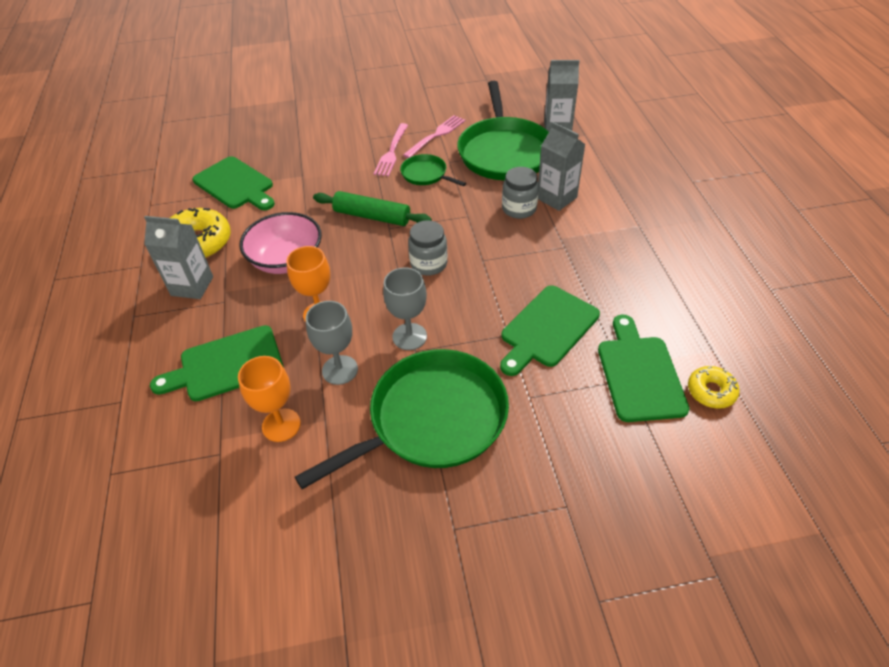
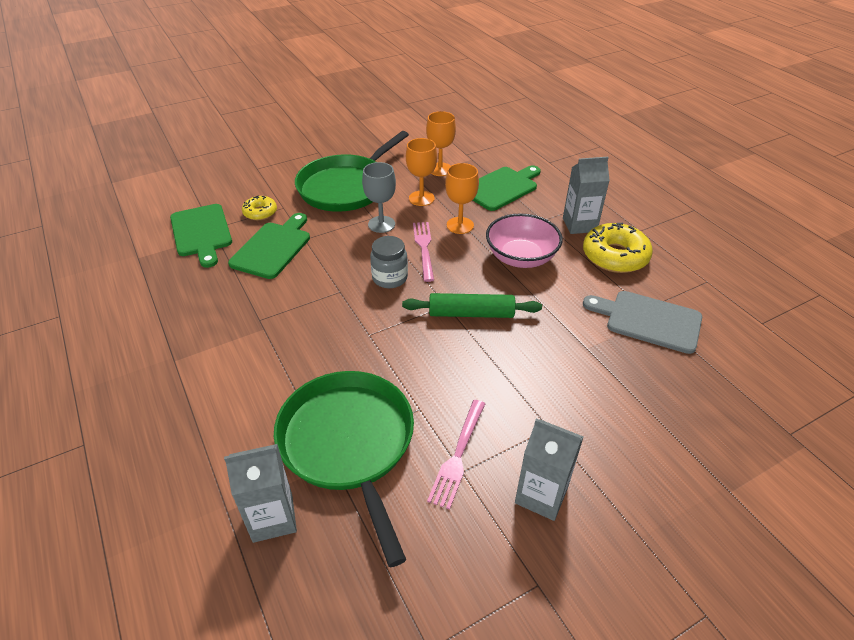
camera: 160 degrees right, 5 degrees down
green cutting board [193,156,275,210] -> grey cutting board [583,291,702,354]
grey goblet [306,301,358,385] -> orange goblet [406,138,437,206]
pink fork [374,123,408,176] -> pink fork moved to [413,222,434,282]
green pan [400,154,466,186] -> none
grey jar [502,167,539,219] -> none
grey carton [538,122,586,211] -> grey carton moved to [515,419,583,521]
yellow donut [688,366,740,409] -> yellow donut moved to [242,195,277,220]

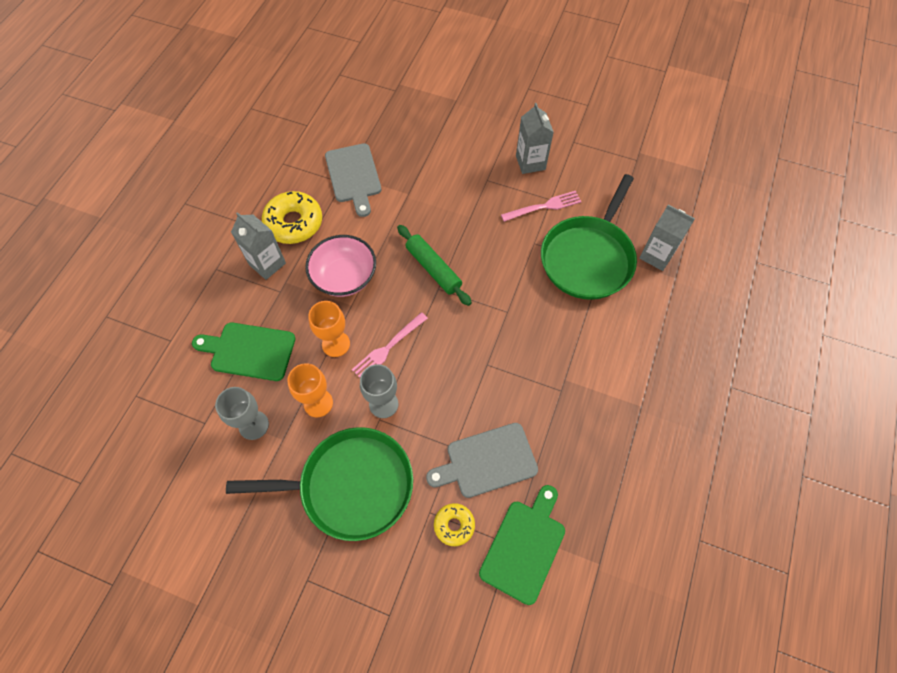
camera: 130 degrees left, 20 degrees up
green cutting board [228,213,310,279] -> grey cutting board [426,423,538,498]
grey jar [370,236,408,288] -> none
orange goblet [426,111,456,176] -> grey goblet [215,387,269,440]

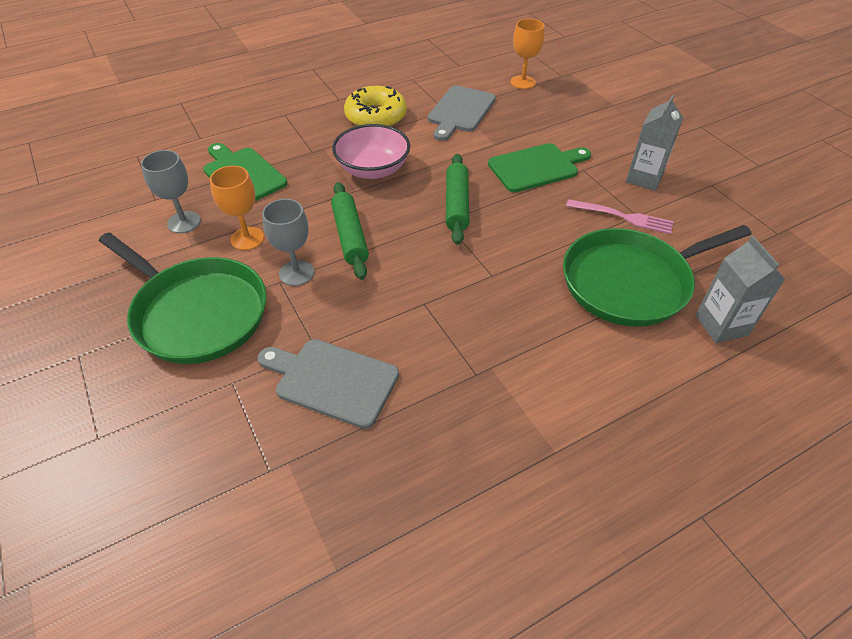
camera: 40 degrees right, 15 degrees down
grey carton [231,212,286,280] -> none
orange goblet [308,301,350,357] -> orange goblet moved to [511,19,545,89]
pink fork [352,312,428,378] -> green rolling pin [331,182,369,280]
yellow donut [434,503,475,546] -> none
green cutting board [479,485,565,605] -> green cutting board moved to [488,143,591,193]

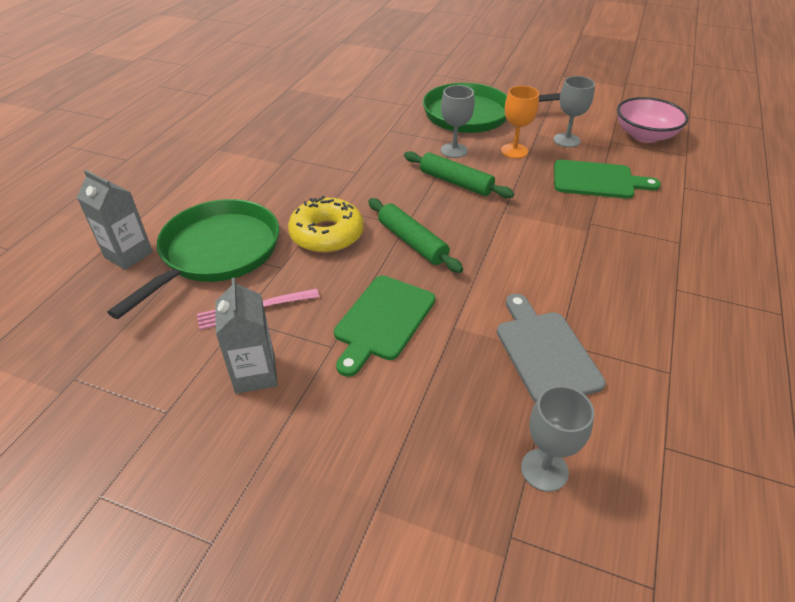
camera: 140 degrees right, 5 degrees down
grey cutting board [258,339,399,429] -> none
pink bowl [332,124,410,179] -> pink bowl moved to [617,97,689,143]
yellow donut [344,86,407,127] -> yellow donut moved to [288,196,364,253]
orange goblet [511,19,545,89] -> grey goblet [521,386,594,492]

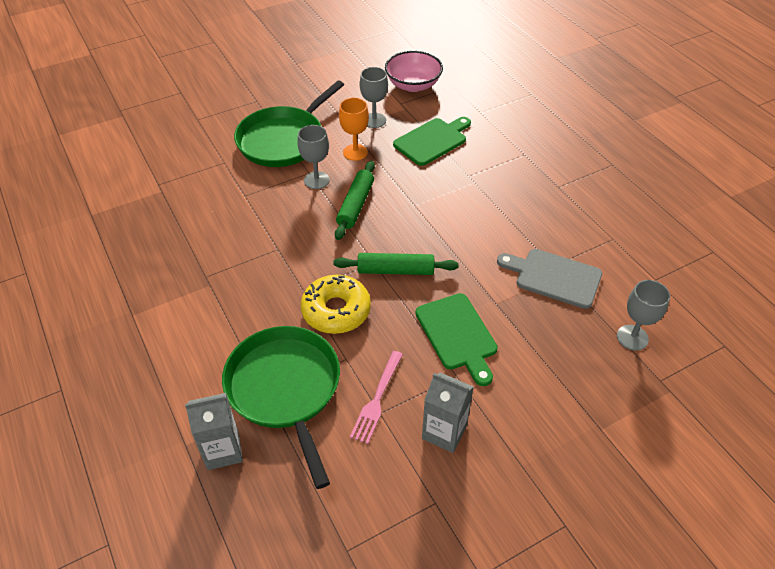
camera: 50 degrees left, 5 degrees up
green rolling pin [404,151,514,198] -> green rolling pin turned 60 degrees counterclockwise [335,161,375,240]

